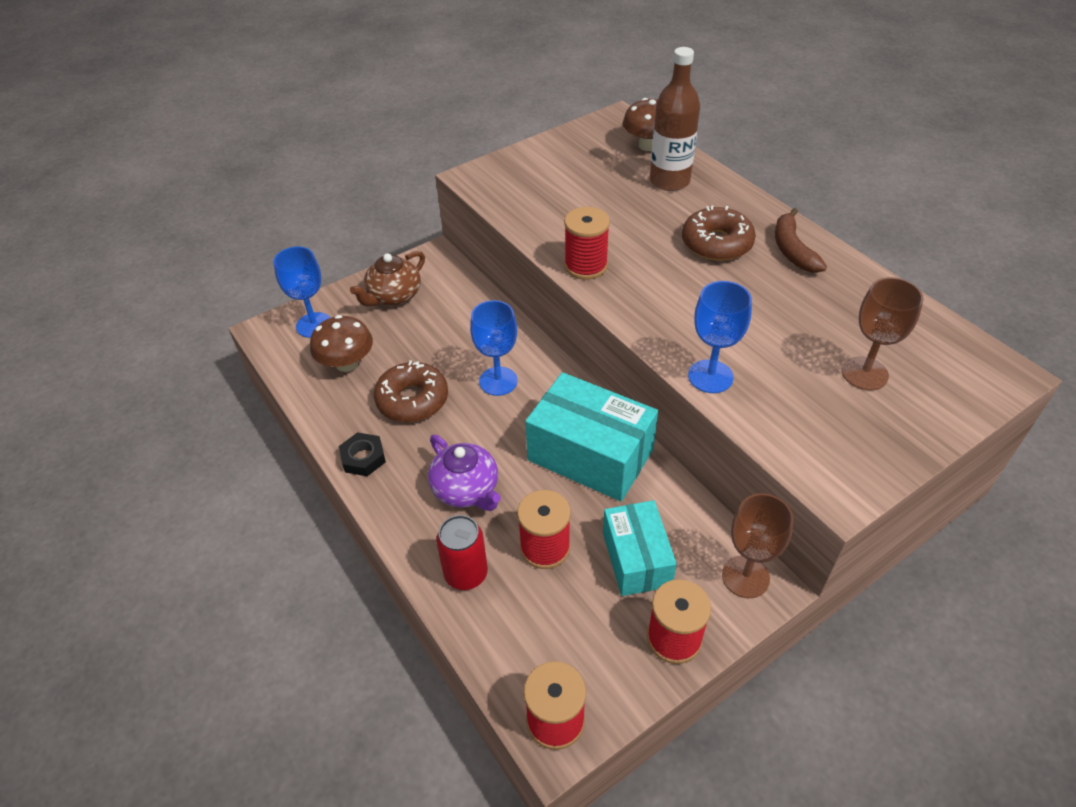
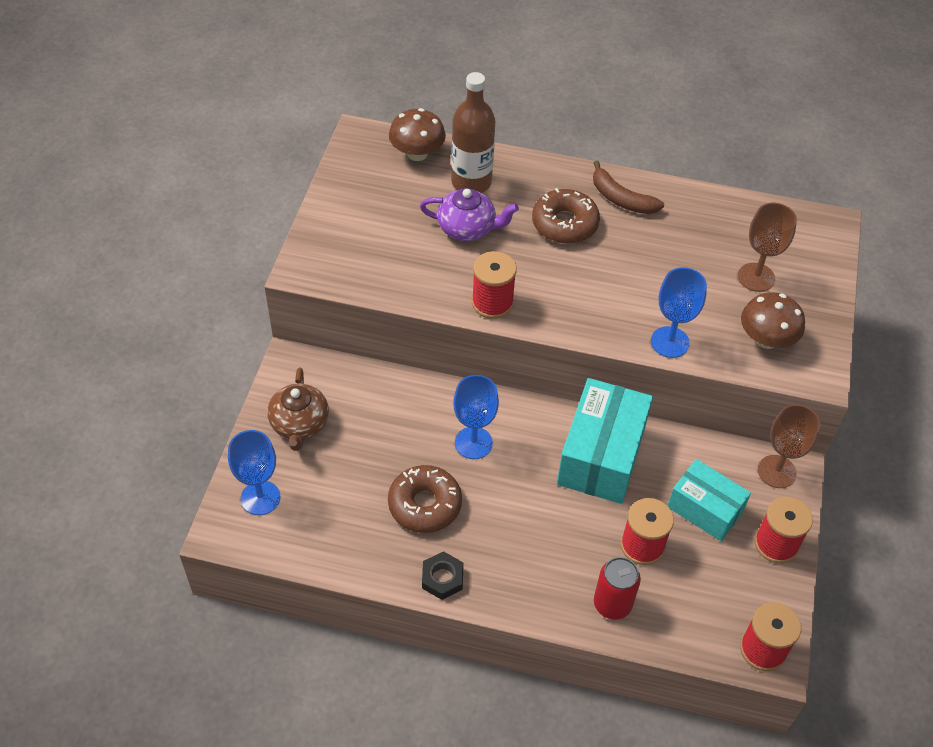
camera: 45 degrees left, 5 degrees up
brown mushroom [310,315,373,372] -> brown mushroom moved to [741,292,805,349]
purple teapot [428,435,501,511] -> purple teapot moved to [420,188,519,241]
turquoise box [525,372,658,501] -> turquoise box turned 60 degrees counterclockwise [557,378,653,504]

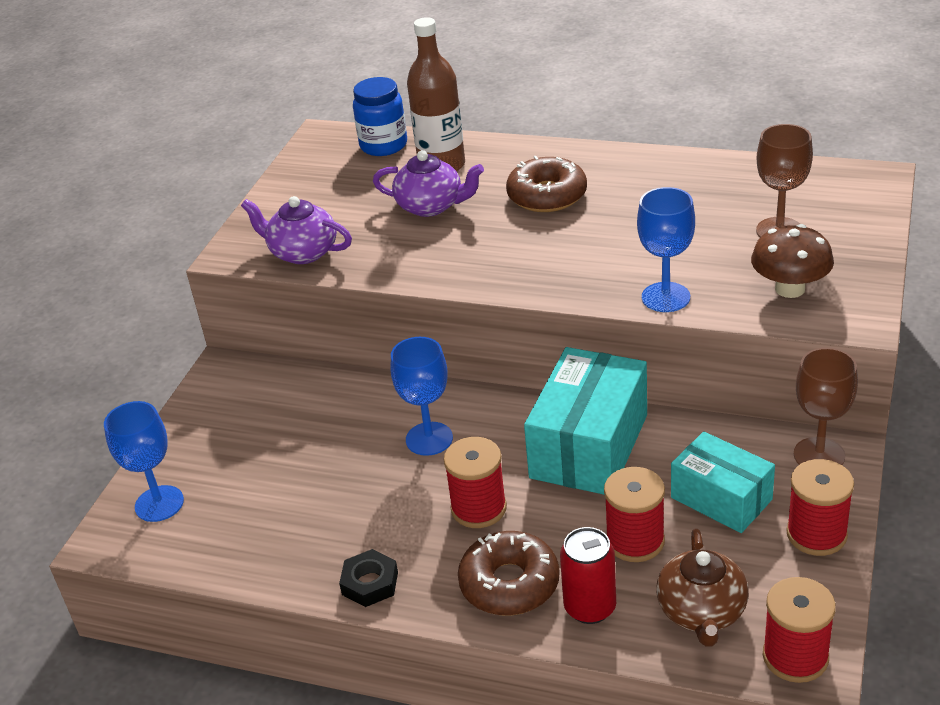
camera: 10 degrees right, 15 degrees down
brown teapot [267,368,329,451] -> brown teapot moved to [656,528,749,647]
brown donut [388,465,462,533] -> brown donut moved to [458,531,560,616]
brown mushroom [389,108,446,161] -> blue jar [353,77,407,156]
red spool [472,251,517,319] -> red spool moved to [444,437,507,528]
brown banana [593,161,664,214] -> none
none -> purple teapot [241,196,352,264]

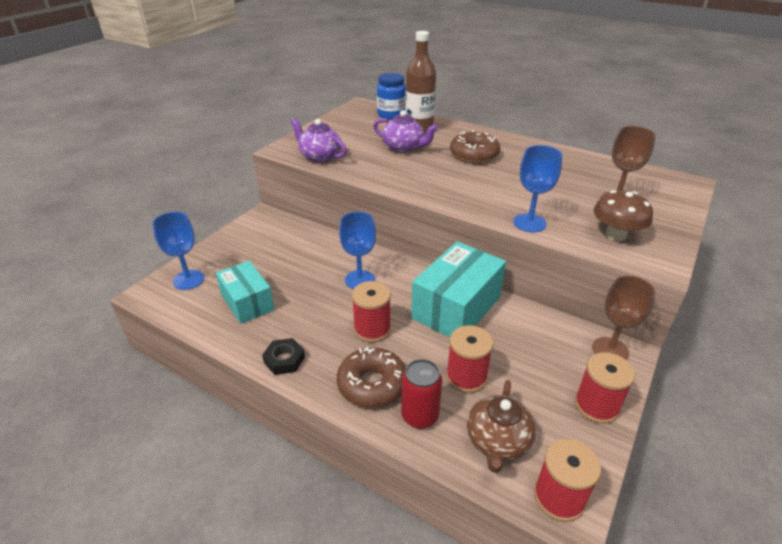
camera: 10 degrees right, 0 degrees up
turquoise box [671,431,775,533] -> turquoise box moved to [216,261,275,324]

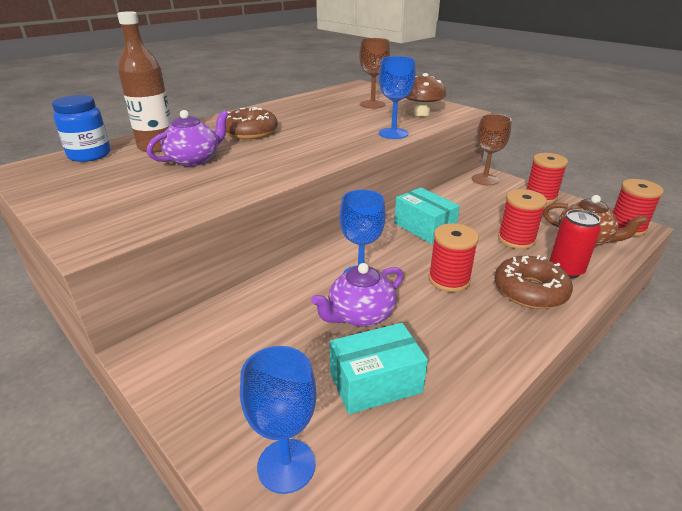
camera: 75 degrees left, 5 degrees down
black nut [262,338,305,375] -> none
purple teapot [291,118,347,162] -> purple teapot moved to [311,263,404,327]
turquoise box [411,241,506,338] -> turquoise box [394,187,460,244], size x0.64

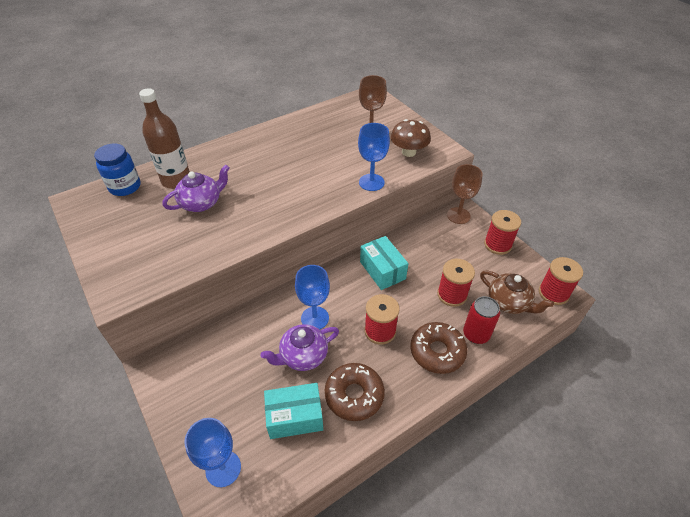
camera: 10 degrees right, 15 degrees up
brown donut [226,107,278,139] -> brown donut moved to [325,363,385,421]

